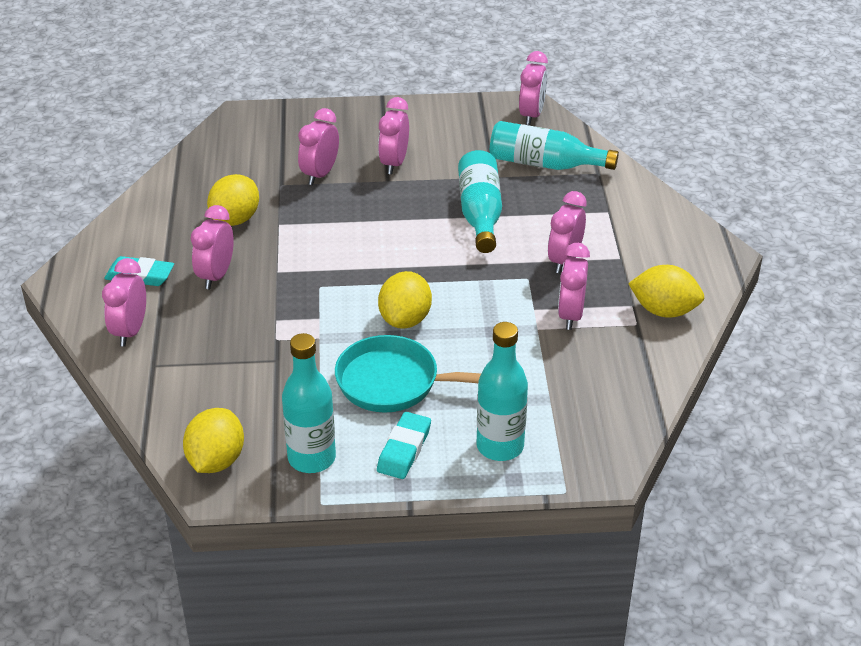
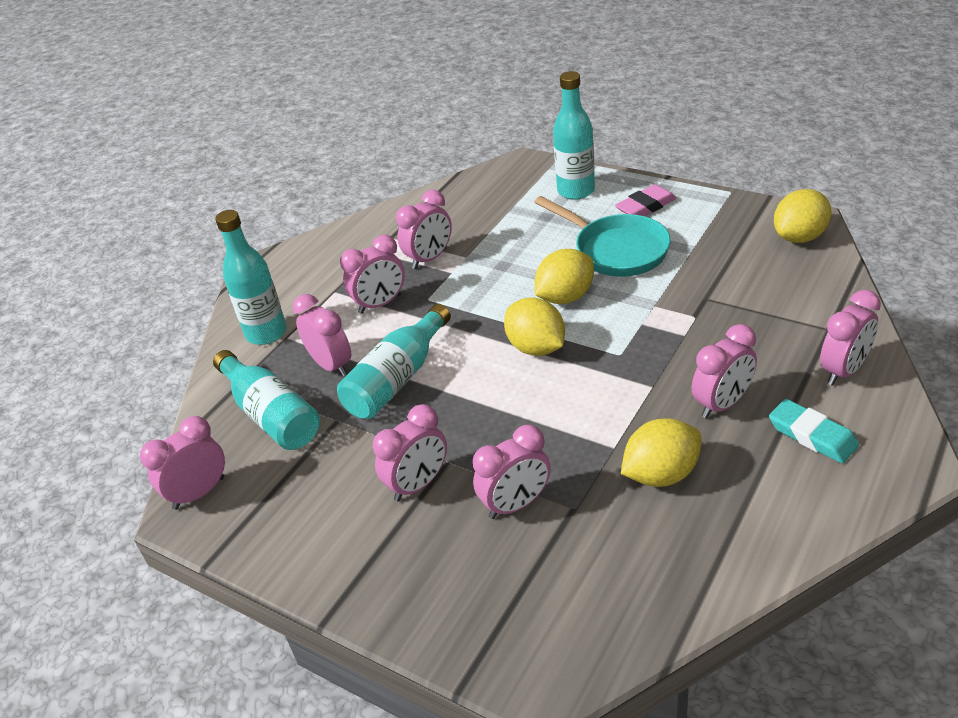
camera: 140 degrees left, 0 degrees up
turquoise bottle [282,333,336,473] -> turquoise bottle moved to [215,210,287,345]
turquoise eraser [377,412,431,479] -> pink eraser [615,184,677,216]
yellow lemon [628,265,704,318] -> yellow lemon moved to [504,297,565,356]
none -> pink clock [293,294,351,377]

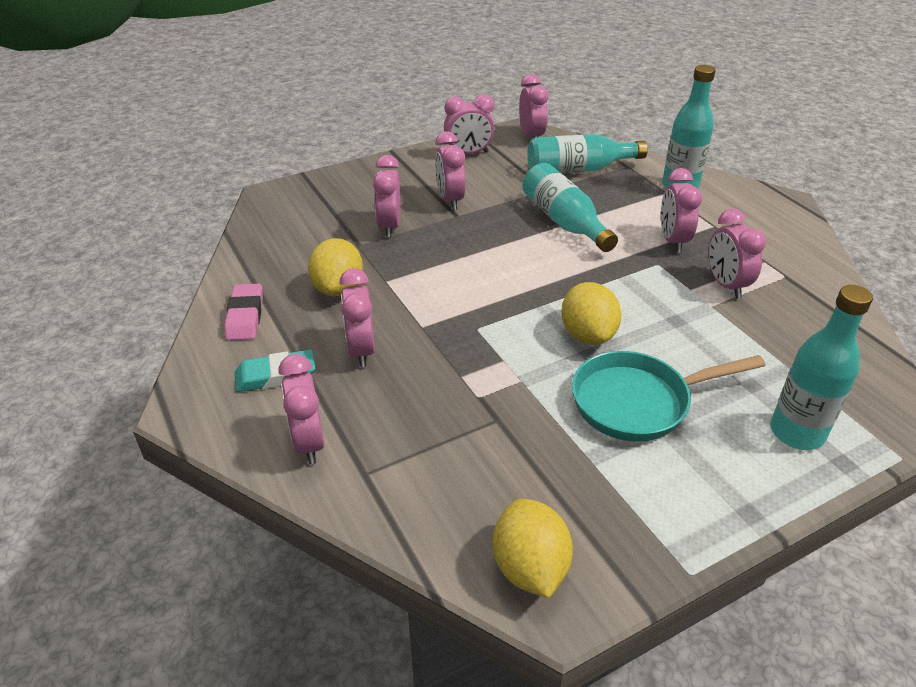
camera: 115 degrees right, 0 degrees up
pink clock [293,294,351,377] -> pink clock moved to [444,94,495,154]
yellow lemon [504,297,565,356] -> none
pink eraser [615,184,677,216] -> pink eraser moved to [224,284,263,341]

